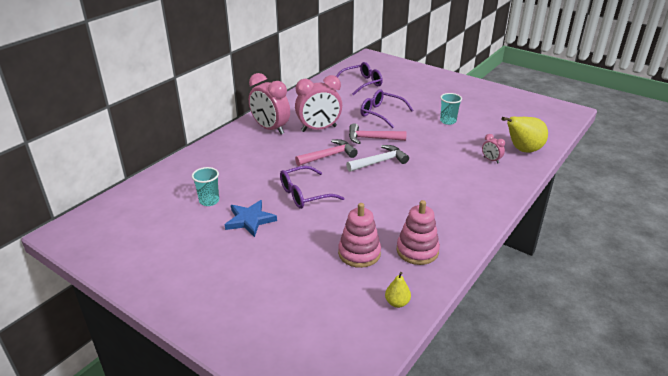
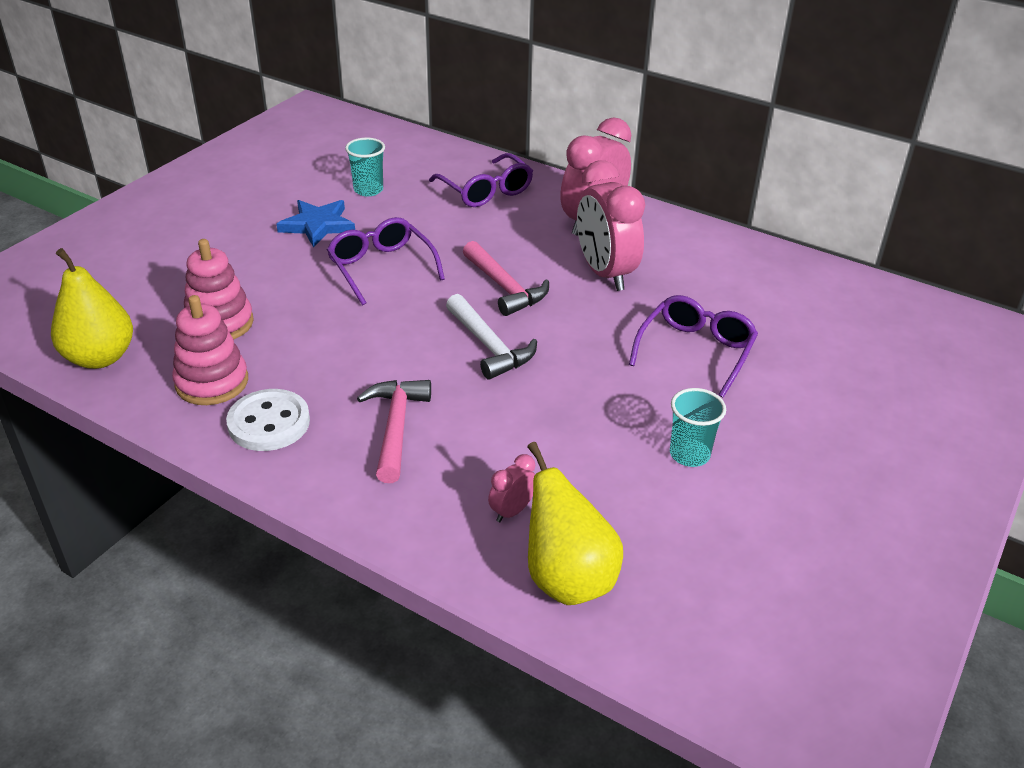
camera: 85 degrees right, 5 degrees up
purple glasses [336,62,383,96] -> purple glasses moved to [429,153,533,207]
pink hammer [349,123,407,144] -> pink hammer moved to [357,380,431,483]
yellow pear [385,272,411,308] -> yellow pear [51,248,133,369], size x1.98
none -> white button [226,389,310,451]

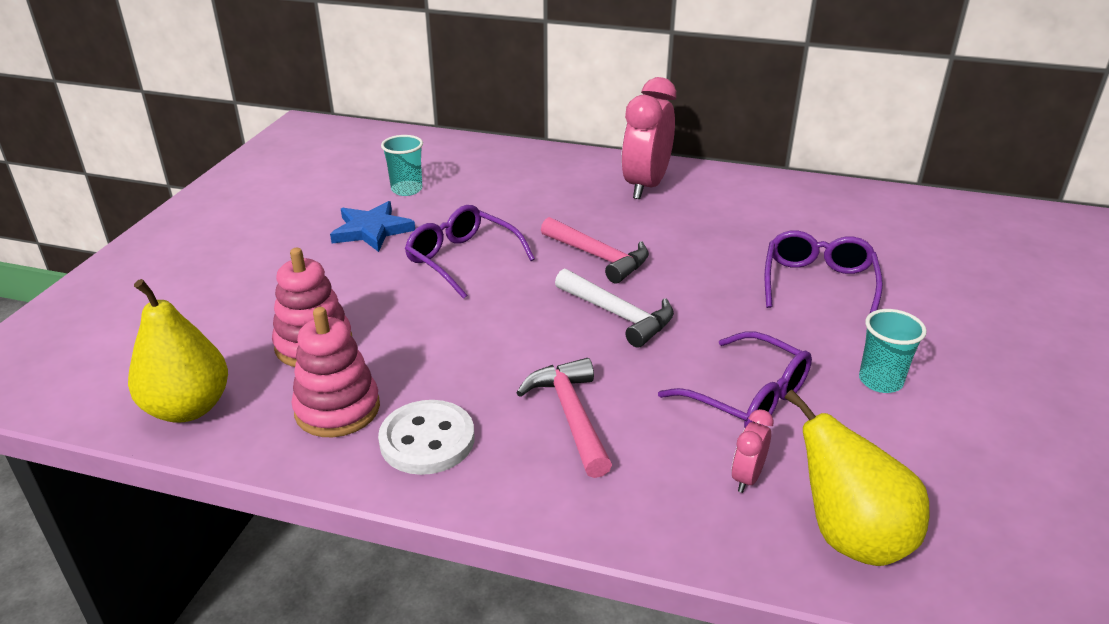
camera: 15 degrees left, 5 degrees down
purple glasses [429,153,533,207] -> purple glasses moved to [658,332,812,428]
pink clock [577,160,645,291] -> none

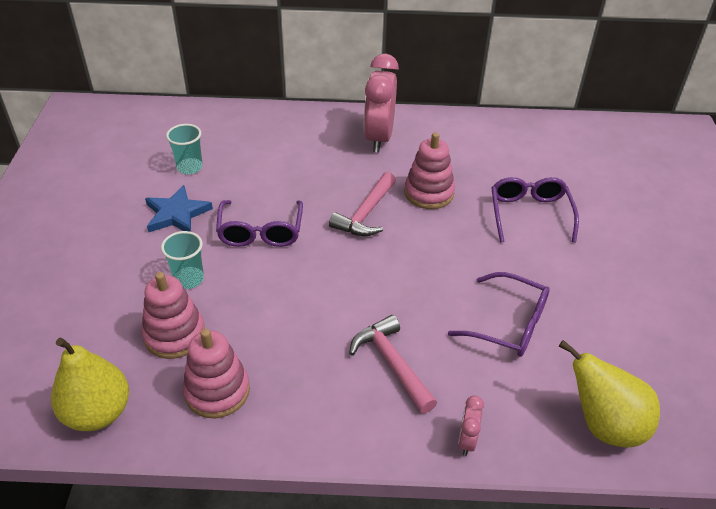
camera: 15 degrees left, 10 degrees up
white button [378,400,475,475] -> none
purple glasses [405,205,535,299] -> purple glasses turned 120 degrees counterclockwise [216,200,303,247]
pink hammer [541,217,649,283] -> pink hammer turned 90 degrees clockwise [329,172,396,236]
white hammer [555,268,674,348] -> none
pink clock [732,409,774,493] -> pink clock moved to [458,396,484,456]
turquoise cup [859,309,927,393] -> turquoise cup moved to [161,231,204,289]
none -> pink stacking toy [404,132,455,209]

